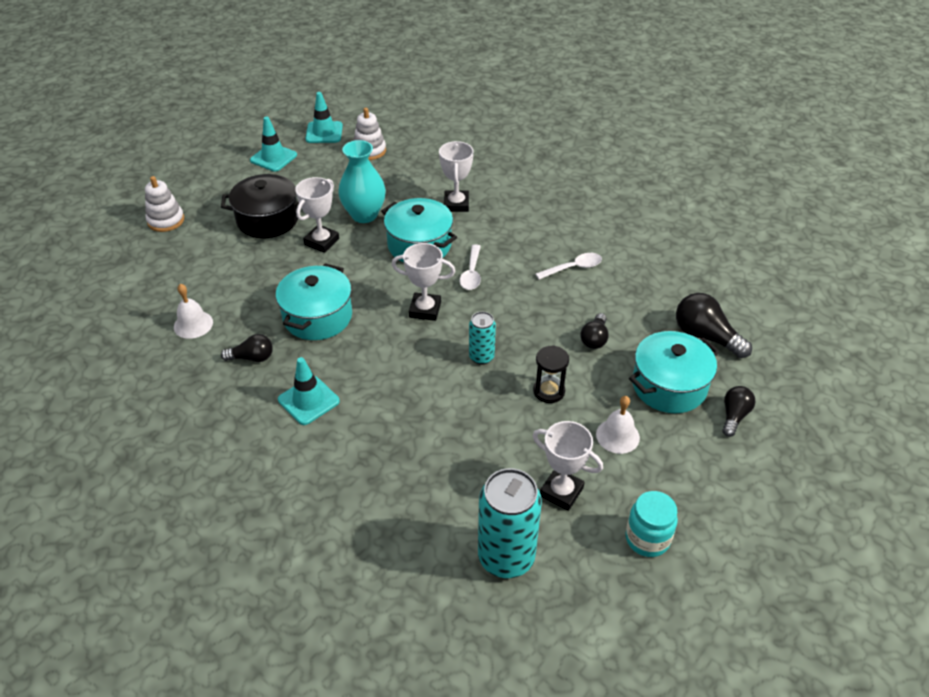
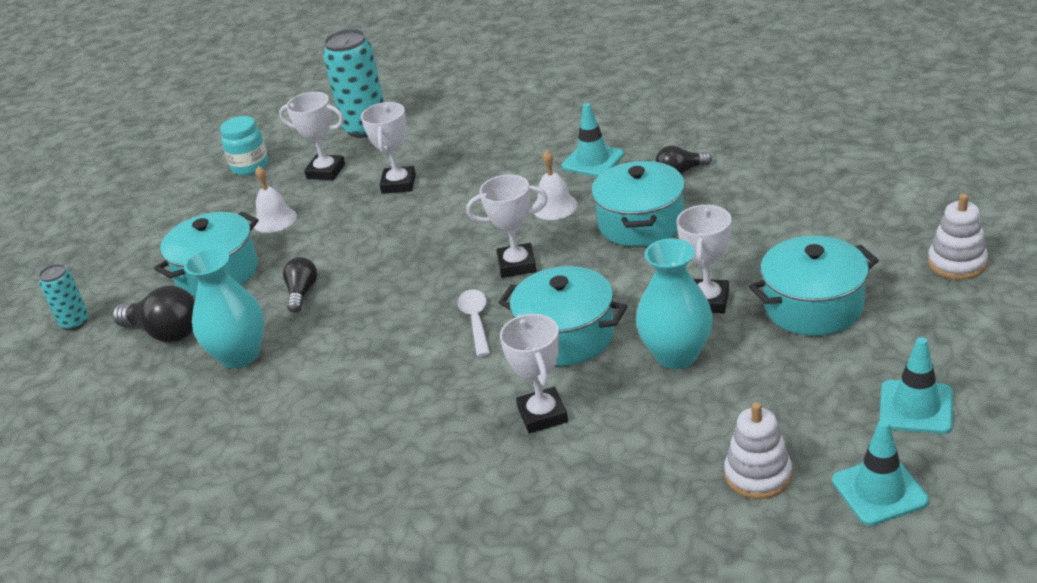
camera: 170 degrees right, 10 degrees down
white bell [174,284,213,339] -> white bell moved to [532,150,578,220]
black pot [221,174,299,238] -> turquoise pot [749,236,879,336]
turquoise can [469,312,496,365] -> turquoise can moved to [39,264,89,331]
black hourglass [533,345,569,403] -> none
white spoon [535,253,602,280] -> none
black light bulb [723,386,755,437] -> none
none -> turquoise vase [184,248,264,369]
none -> white trophy [361,102,416,194]

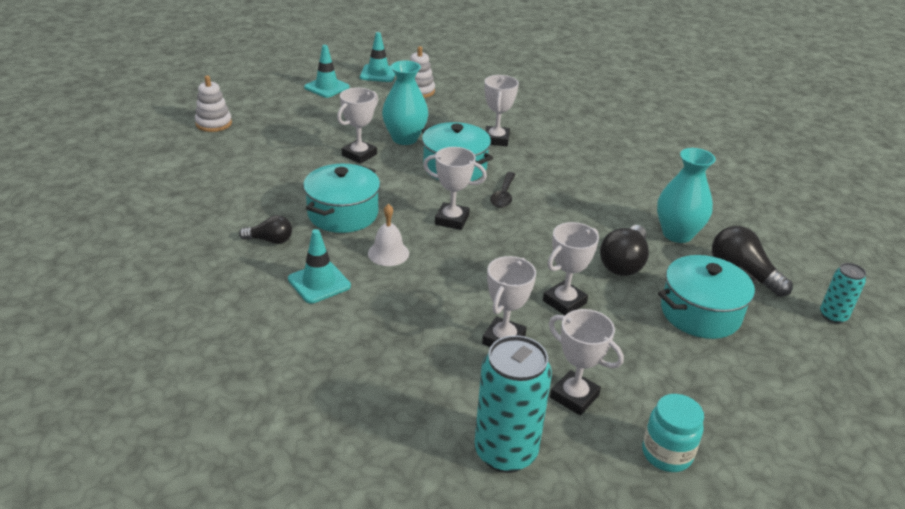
camera: 165 degrees left, 0 degrees up
white bell [254,166,297,233] -> none
black light bulb [283,257,317,313] -> black light bulb [600,225,649,276], size x1.62
white spoon [458,289,490,357] -> black spoon [490,172,516,208]
turquoise pot [749,236,879,336] -> none
none -> white trophy [543,222,599,315]

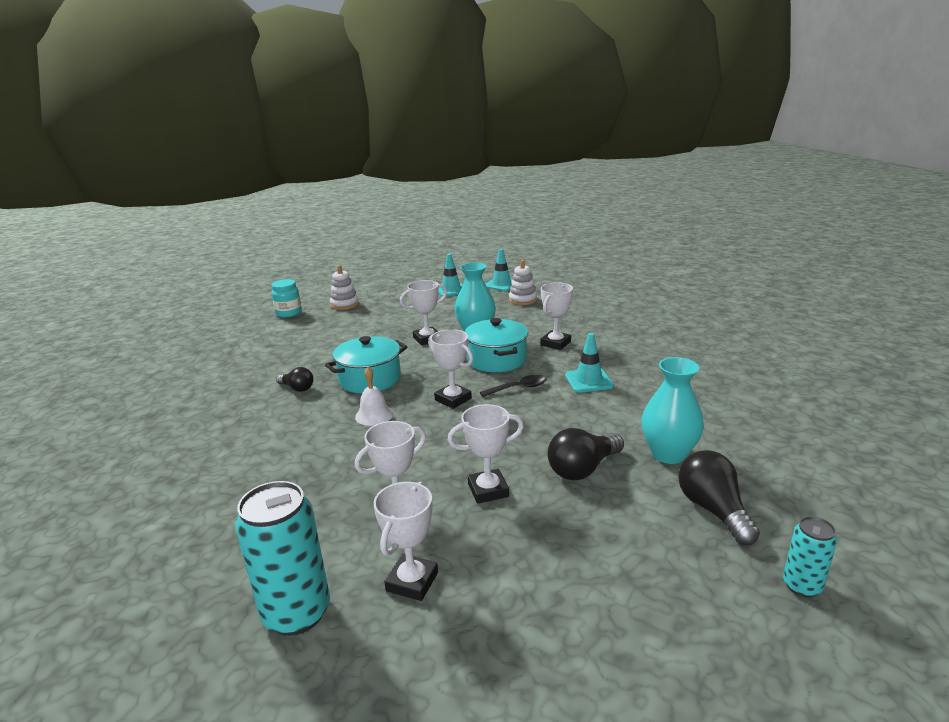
camera: 30 degrees right, 10 degrees down
turquoise traffic cone [288,229,351,304] -> turquoise traffic cone moved to [565,333,614,393]
black spoon [490,172,516,208] -> black spoon turned 150 degrees counterclockwise [480,375,547,397]
white trophy [549,309,624,415] -> white trophy turned 45 degrees clockwise [374,482,438,601]
turquoise jar [642,394,704,472] -> turquoise jar moved to [272,279,302,318]
turquoise pot [658,255,758,339] -> none

